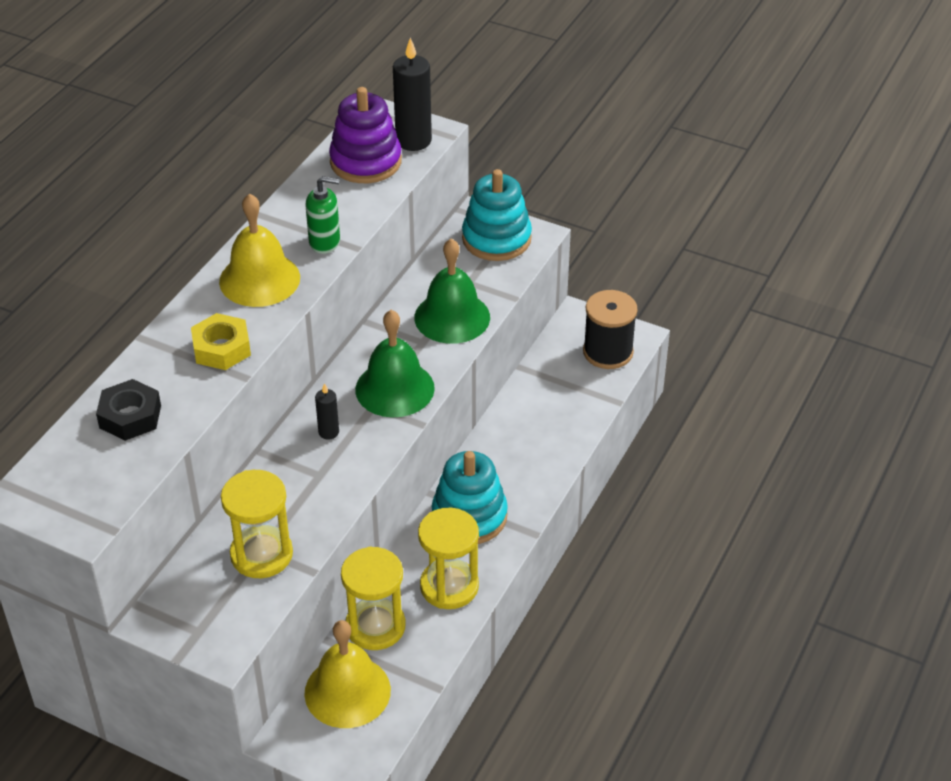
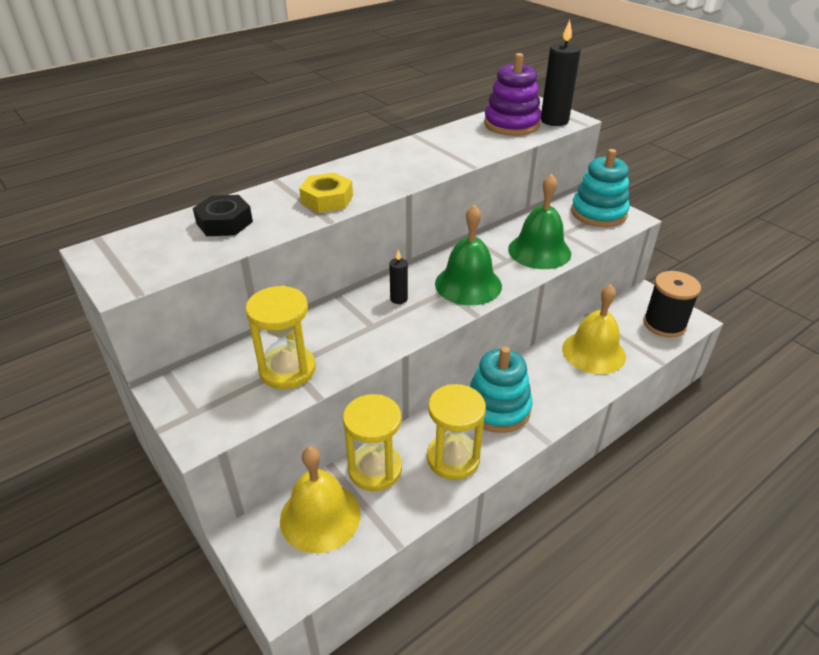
camera: 25 degrees right, 5 degrees down
yellow bell [219,193,300,307] -> yellow bell moved to [562,284,626,374]
green soap dispenser [306,176,340,254] -> none

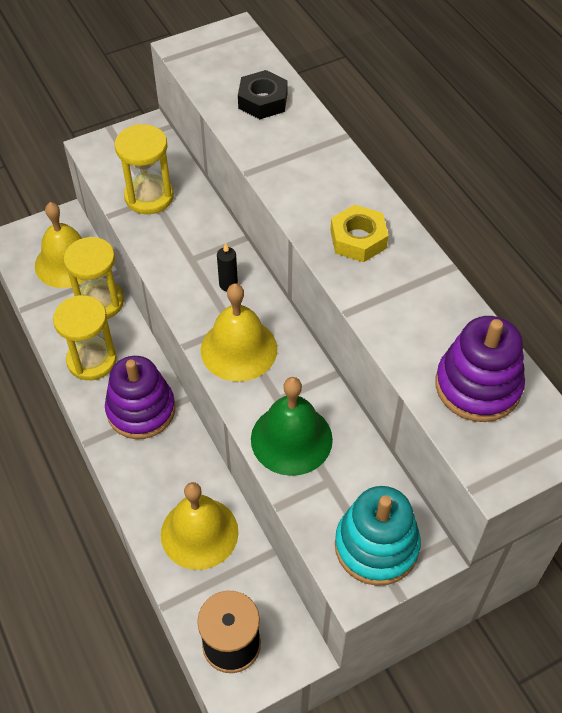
camera: 100 degrees right, 15 degrees up
yellow nut [299,172,353,213] -> yellow nut moved to [330,204,389,262]
green bell [435,205,502,306] -> yellow bell [200,283,277,382]
turquoise stacking toy [469,346,533,433] -> purple stacking toy [105,356,175,439]
black candle [541,20,581,126] -> none

